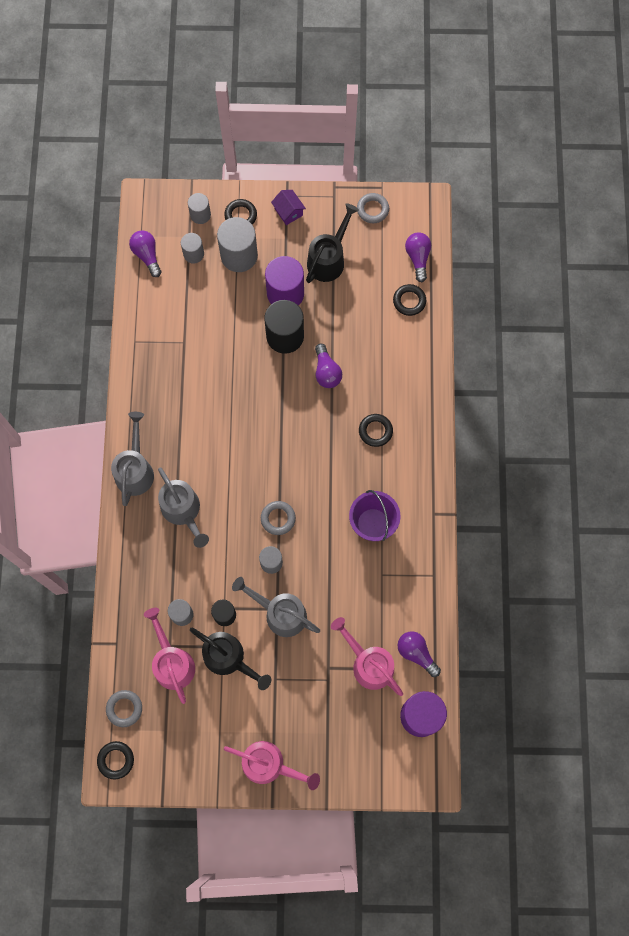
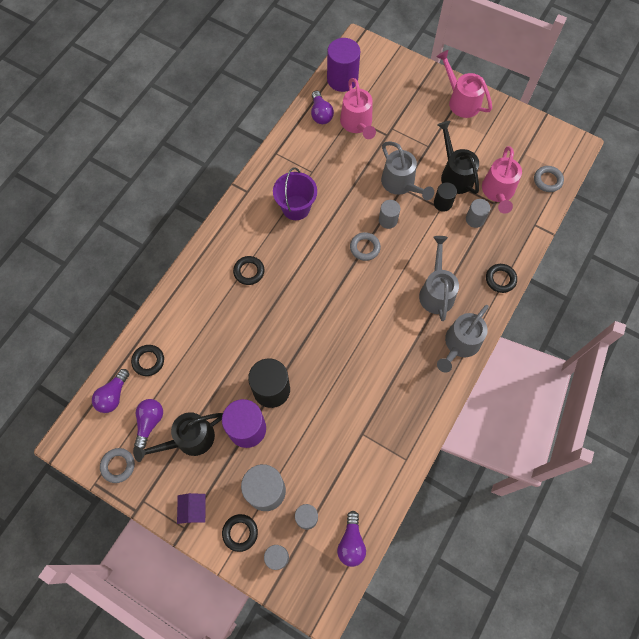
camera: 150 degrees left, 5 degrees down
black ring [97,741,134,780] -> black ring moved to [486,264,517,293]
purple light bulb [315,344,342,388] -> purple light bulb moved to [134,399,163,449]

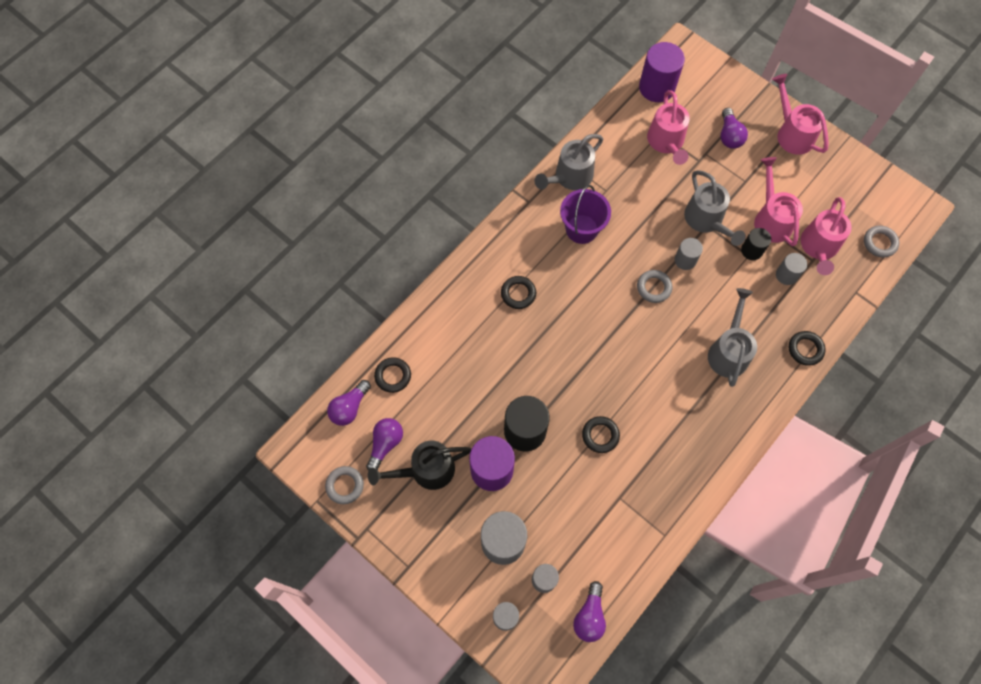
camera: 10 degrees right, 0 degrees up
purple house [177,493,206,524] -> none
black ring [222,514,258,552] -> black ring moved to [582,416,620,453]
purple light bulb [311,91,334,124] -> purple light bulb moved to [721,108,748,149]
black watering can [437,121,479,194] -> pink watering can [754,157,803,247]
grey watering can [437,305,489,373] -> grey watering can moved to [534,134,603,190]

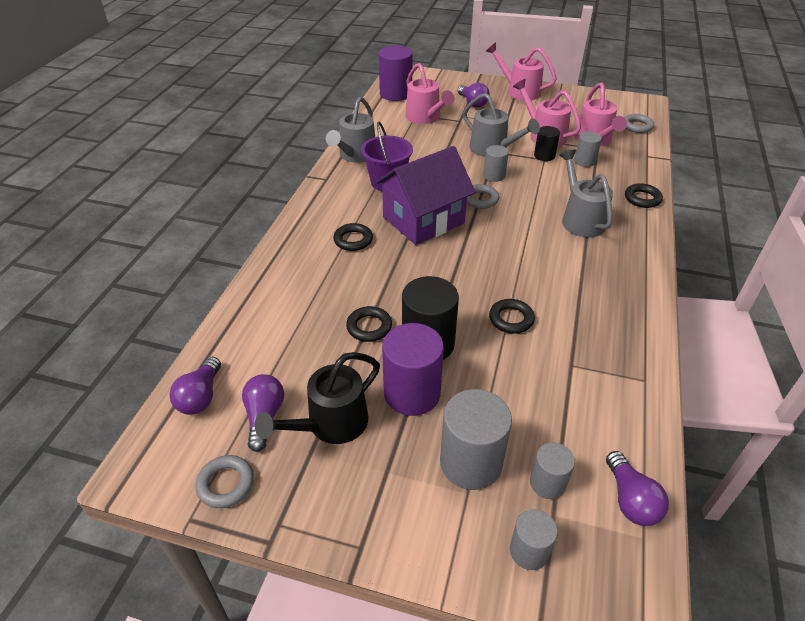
camera: 25 degrees left, 25 degrees down
black ring [374,357,411,393] -> black ring moved to [346,306,392,342]
none -> purple house [375,146,476,245]

